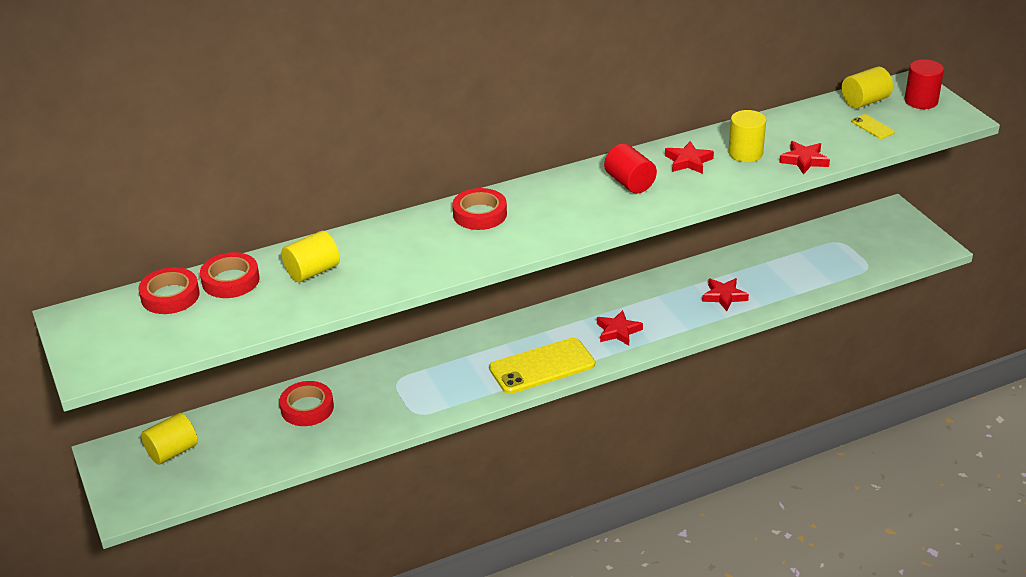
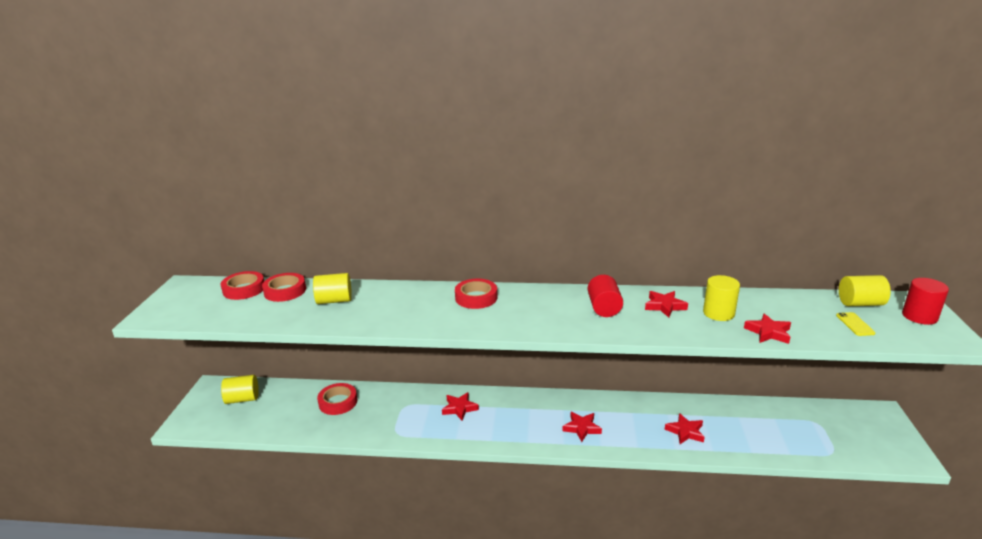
camera: 30 degrees right, 10 degrees down
yellow phone [489,338,595,394] -> none
none -> red star [442,392,479,421]

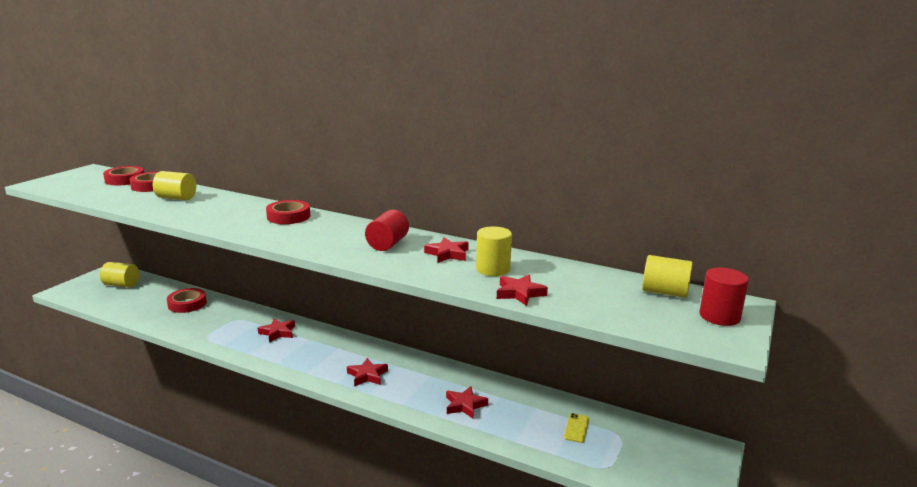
camera: 20 degrees right, 5 degrees down
yellow phone [836,312,876,336] -> yellow phone moved to [564,413,589,443]

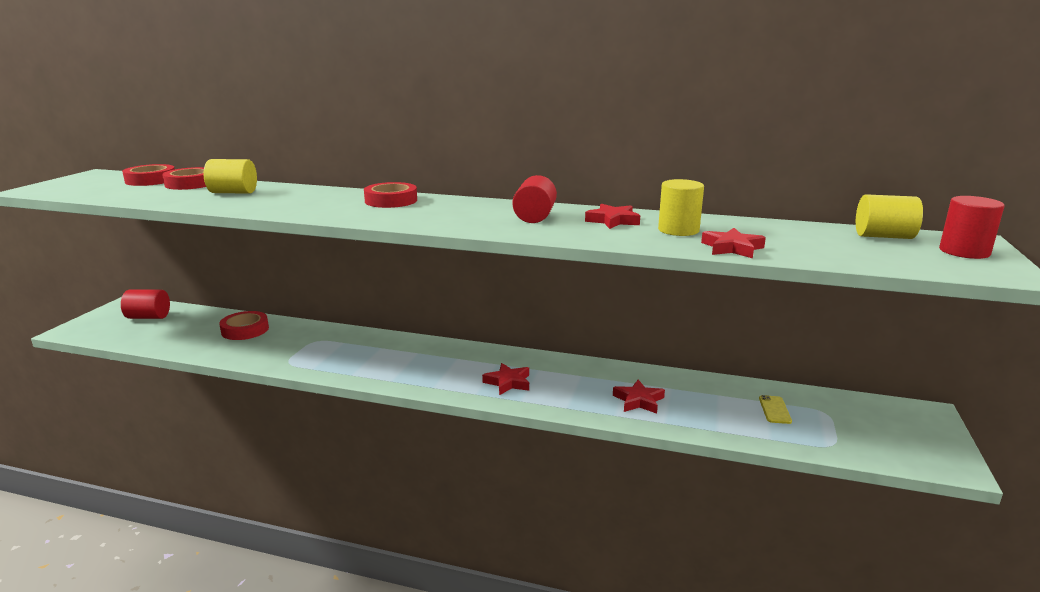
camera: 10 degrees left, 0 degrees up
yellow cylinder [100,262,139,287] -> red cylinder [121,290,170,319]
red star [258,318,295,343] -> none

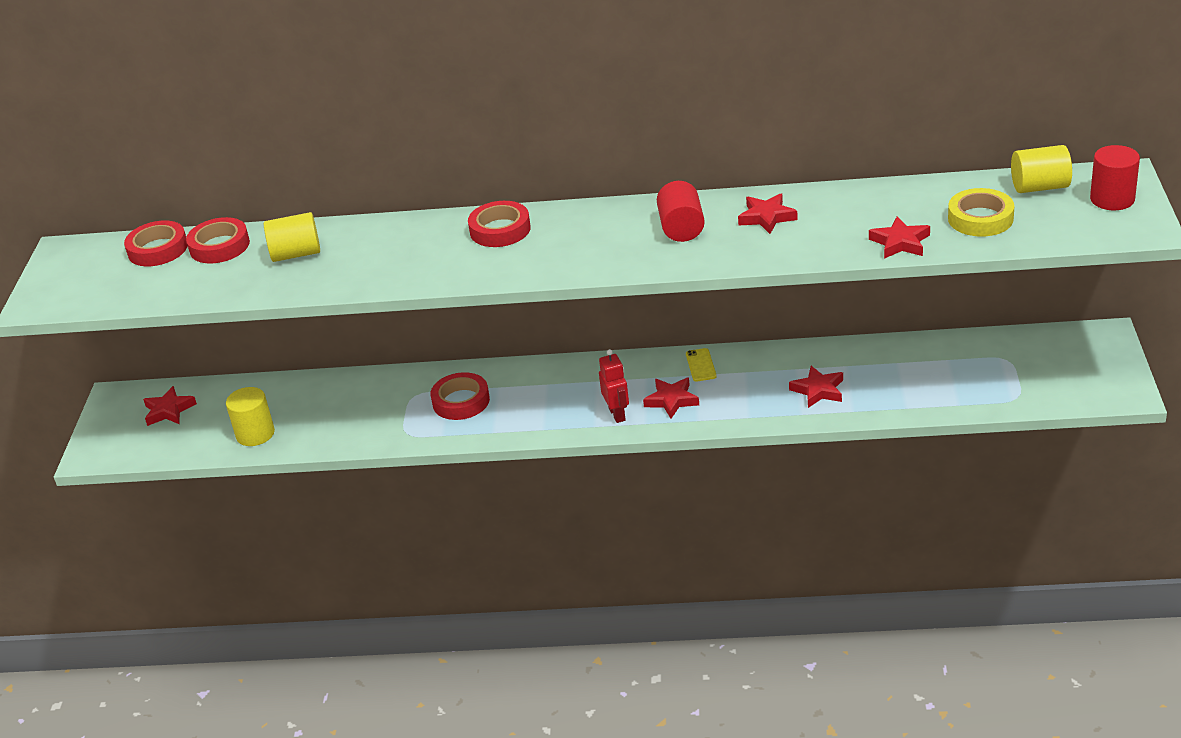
camera: 10 degrees left, 15 degrees up
red cylinder [121,290,170,319] -> red star [143,386,197,426]
red tape [219,311,269,340] -> red tape moved to [431,372,490,420]
yellow cylinder [658,179,704,236] -> yellow cylinder moved to [226,387,275,446]
yellow phone [759,395,792,424] -> yellow phone moved to [686,348,717,382]
none -> red robot [599,349,629,423]
none -> yellow tape [948,188,1014,237]

